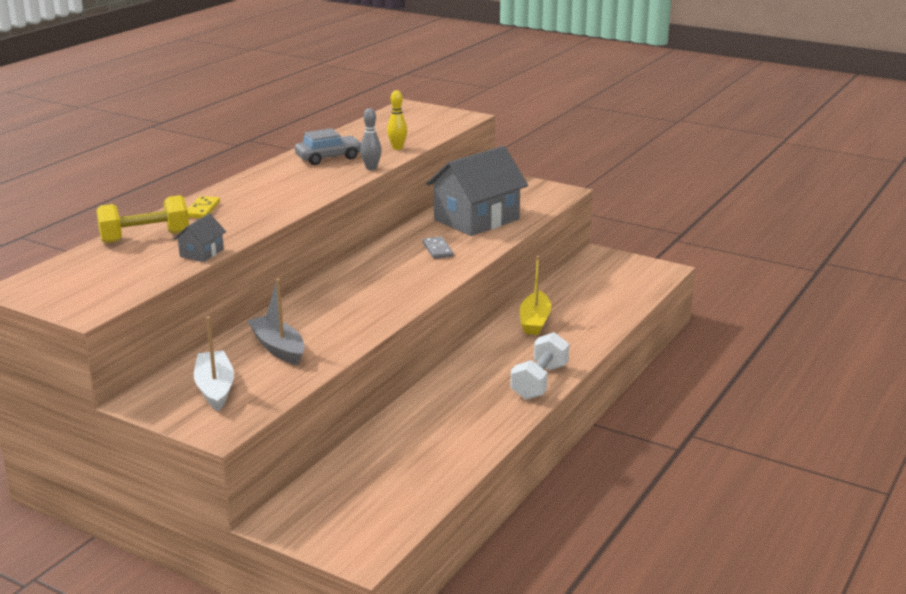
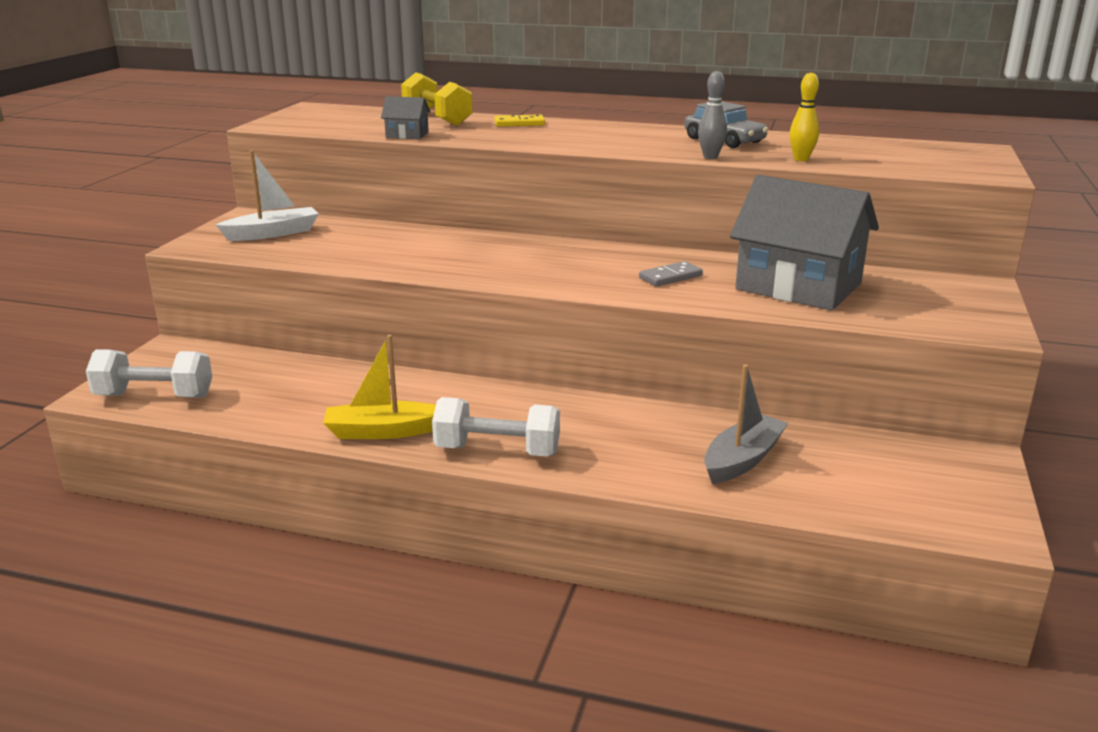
camera: 75 degrees right, 0 degrees up
grey boat [248,279,305,365] -> grey boat moved to [704,365,788,484]
yellow boat [520,256,551,335] -> yellow boat moved to [323,335,436,439]
none -> white dumbbell [86,349,212,398]

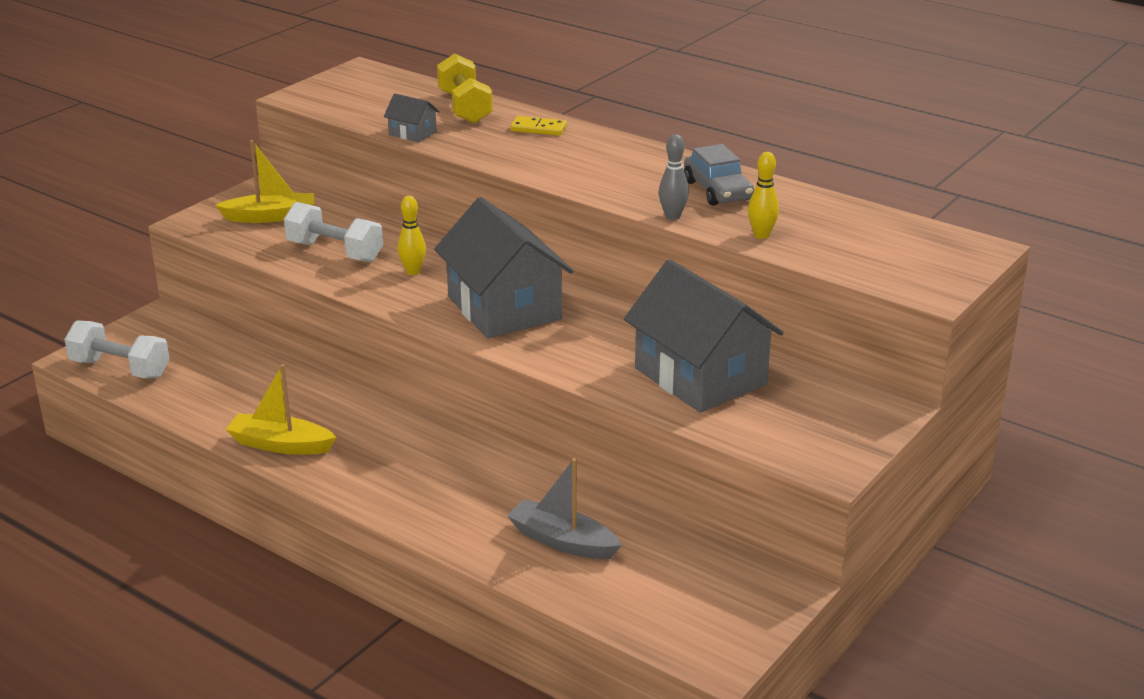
camera: 20 degrees right, 5 degrees up
white boat [216,151,319,241] -> yellow boat [215,140,314,223]
white dumbbell [432,397,560,457] -> white dumbbell moved to [284,202,383,262]
grey domino [639,261,703,286] -> none
grey boat [704,365,788,484] -> grey boat turned 120 degrees counterclockwise [507,458,622,559]
none -> yellow bowling pin [398,196,426,275]
none -> grey house [434,197,574,339]

